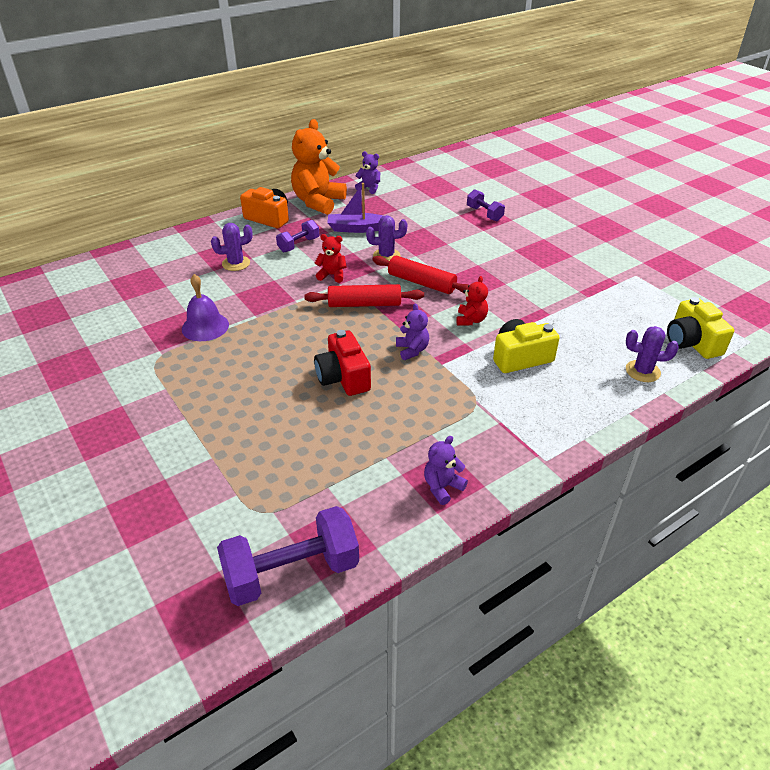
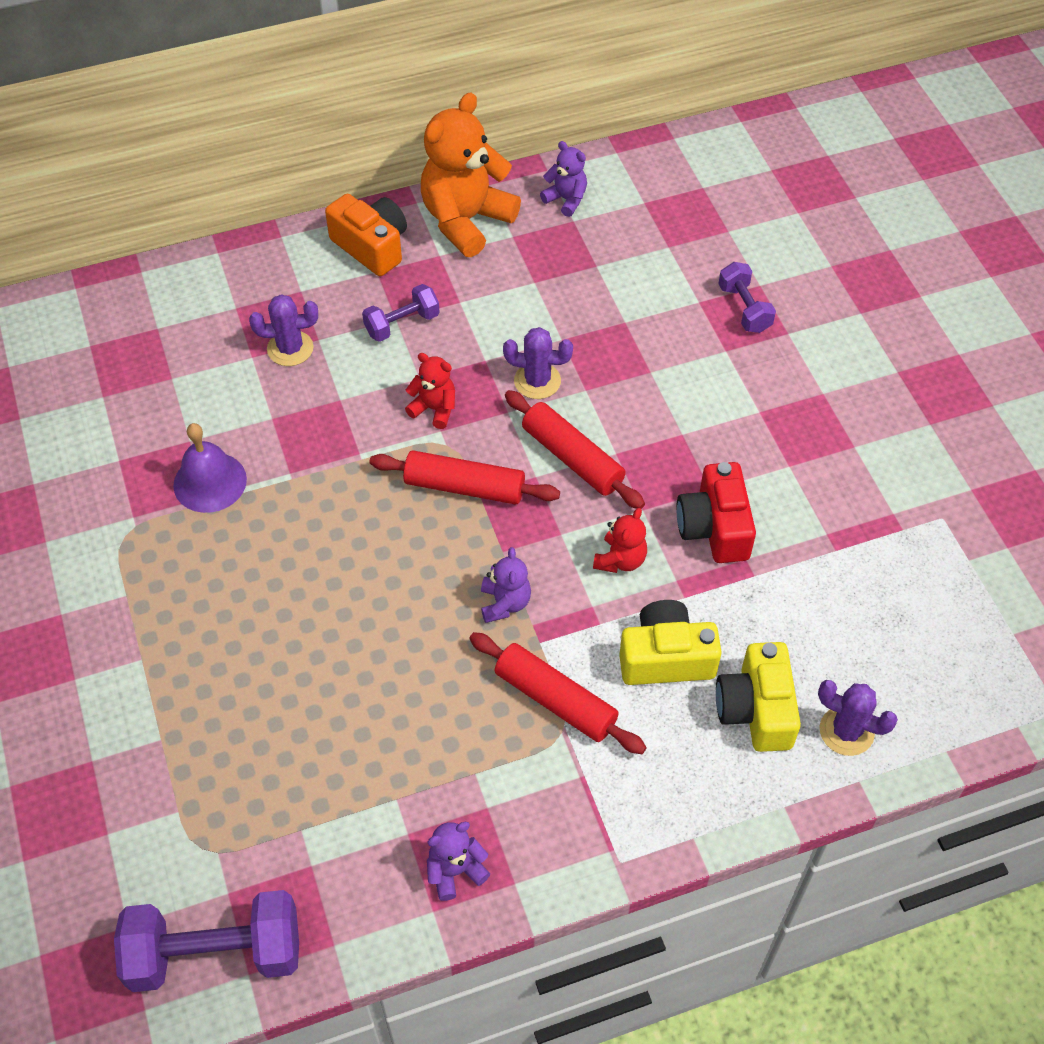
camera: 15 degrees right, 15 degrees up
red camera [314,330,371,396] -> red camera moved to [677,462,756,563]
purple boat [327,183,383,233] -> none
yellow camera [667,297,734,359] -> yellow camera moved to [716,642,801,752]
none -> red rolling pin [469,632,647,754]

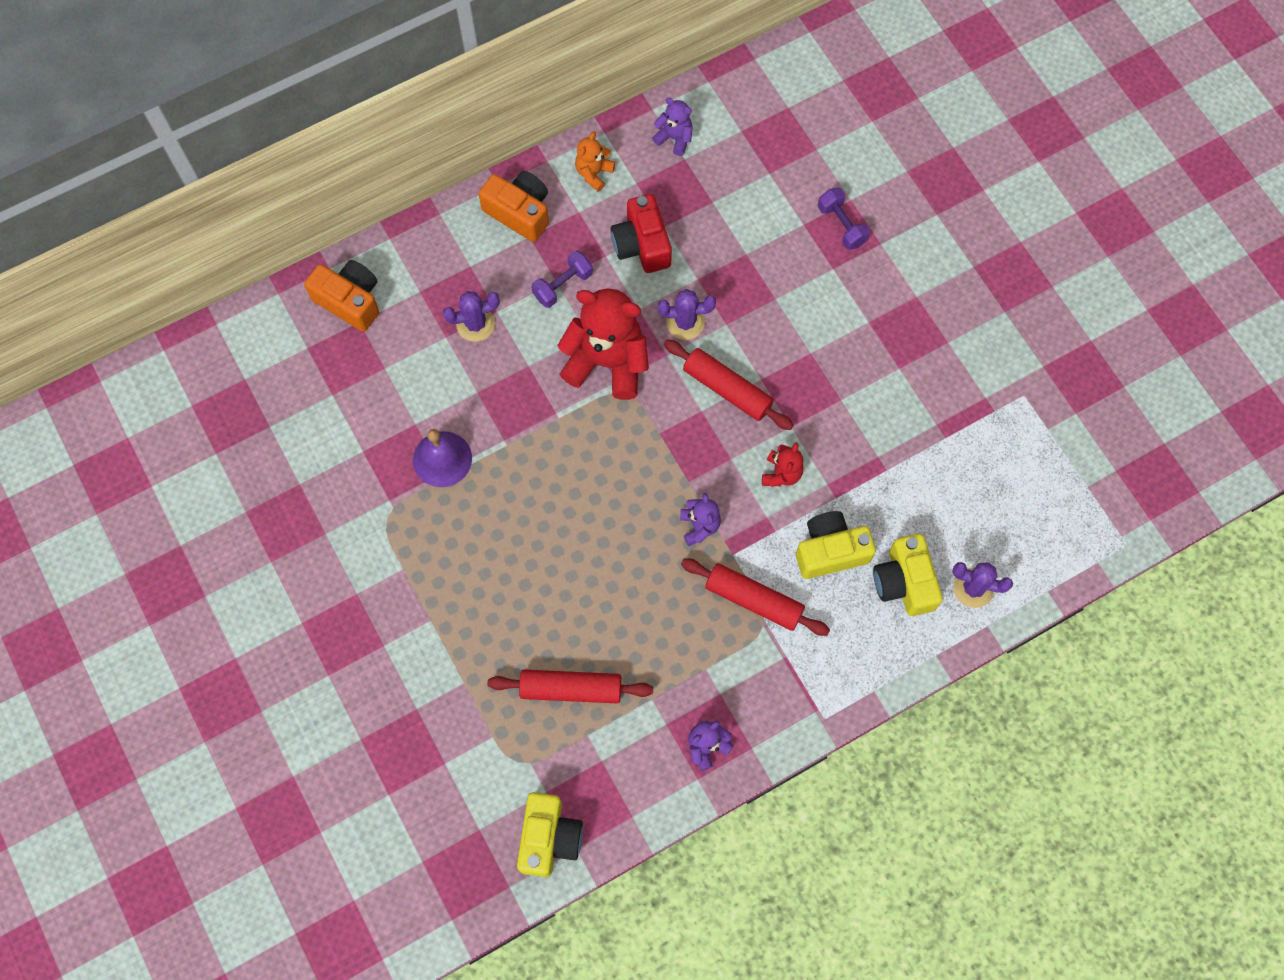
camera: 10 degrees left, 15 degrees up
purple dumbbell [114,890,299,992] -> yellow camera [517,792,583,877]
red rolling pin [369,450,560,505] -> red rolling pin moved to [488,670,653,704]
red teddy bear [405,353,455,429] -> red teddy bear [557,288,649,400], size x2.09
orange teddy bear [421,93,521,257] -> orange teddy bear [575,132,615,192], size x0.48
red camera [677,462,756,563] -> red camera moved to [611,194,672,273]
none -> orange camera [304,260,379,332]

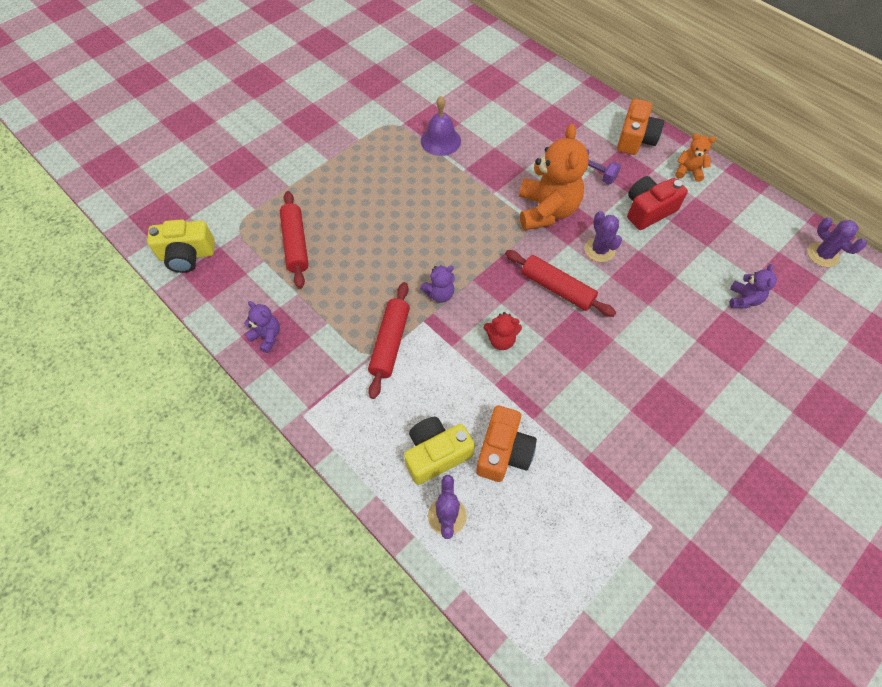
camera: 75 degrees right, 10 degrees down
orange camera [304,260,379,332] -> orange camera moved to [476,405,537,482]
purple cactus [443,291,500,342] -> purple cactus moved to [807,217,867,267]
red teddy bear [557,288,649,400] -> orange teddy bear [519,124,589,230]
purple teddy bear [652,98,693,156] -> purple teddy bear moved to [730,264,777,308]
red rolling pin [664,340,794,430] -> red rolling pin turned 75 degrees counterclockwise [505,250,616,317]
yellow camera [796,511,876,579] -> none
purple dumbbell [818,188,870,250] -> none

